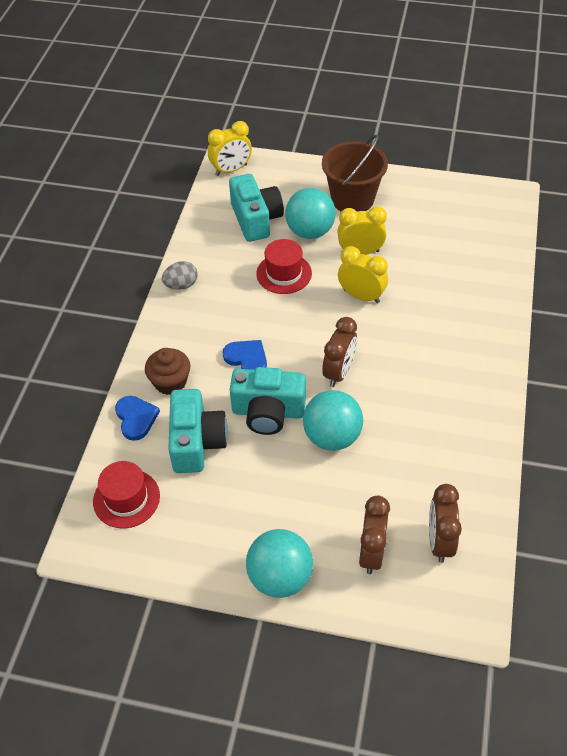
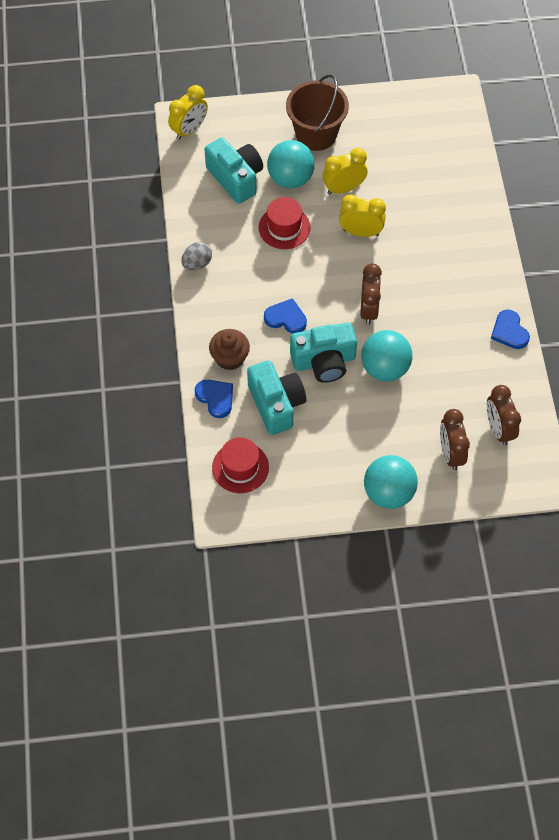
camera: 20 degrees left, 10 degrees up
none -> blue heart [491,309,530,349]

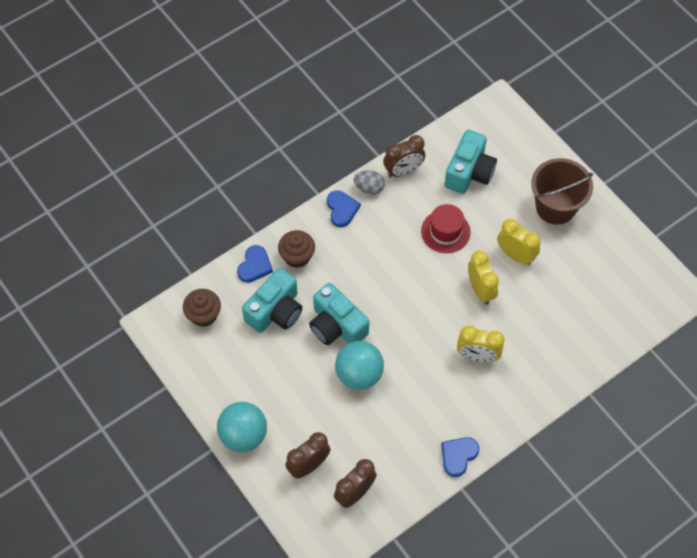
camera: 60 degrees right, 0 degrees up
yellow clock [168,85,208,140] -> yellow clock moved to [457,325,504,362]
red hat [212,437,269,493] -> brown cupcake [183,289,221,327]
blue heart [264,298,307,333] -> blue heart moved to [327,190,361,227]
turquoise ball [267,140,315,188] -> none
brown clock [360,264,382,325] -> brown clock moved to [383,135,425,178]

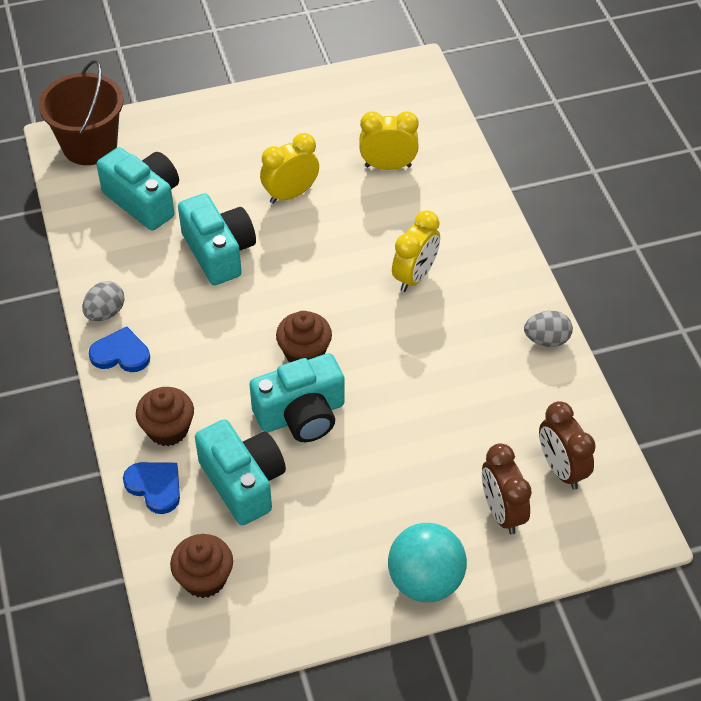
camera: 70 degrees left, 10 degrees down
turquoise ball [335,341,384,390] -> none
brown clock [383,135,425,178] -> none
red hat [421,204,471,253] -> turquoise camera [178,193,256,285]
blue heart [442,437,479,477] -> grey egg [524,311,573,347]
yellow clock [468,251,499,305] -> yellow clock moved to [359,111,419,170]
brown bucket [531,158,593,225] -> brown bucket moved to [39,60,124,165]
none -> brown cupcake [276,311,332,362]

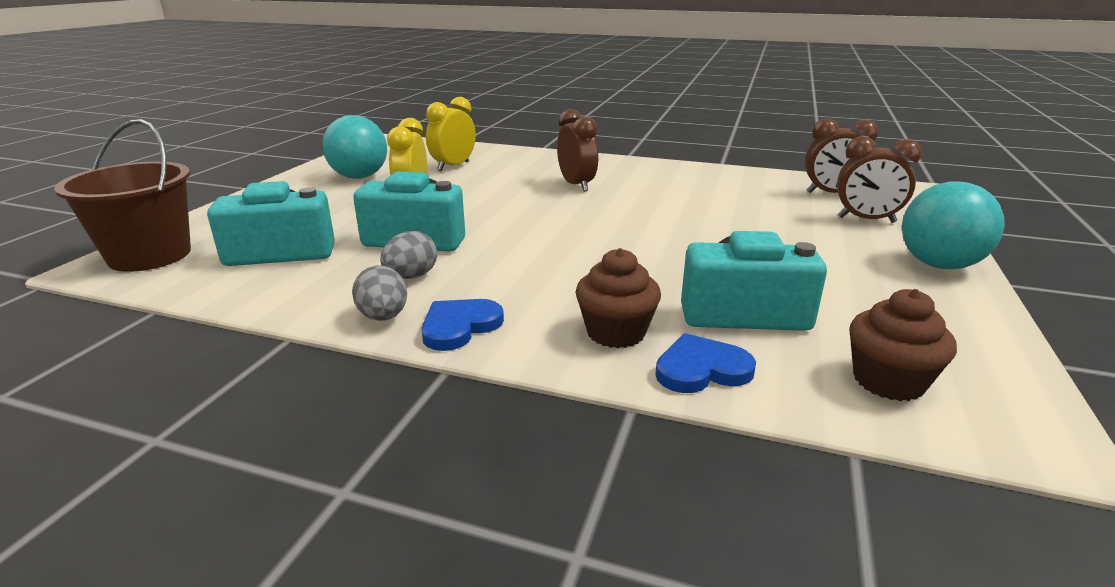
camera: 55 degrees left, 25 degrees down
turquoise camera [249,353,345,442] -> none
brown cupcake [276,311,332,362] -> none
yellow clock [392,210,440,292] -> brown clock [557,109,598,192]
grey egg [524,311,573,347] -> grey egg moved to [380,231,437,279]
none -> turquoise ball [322,115,387,179]

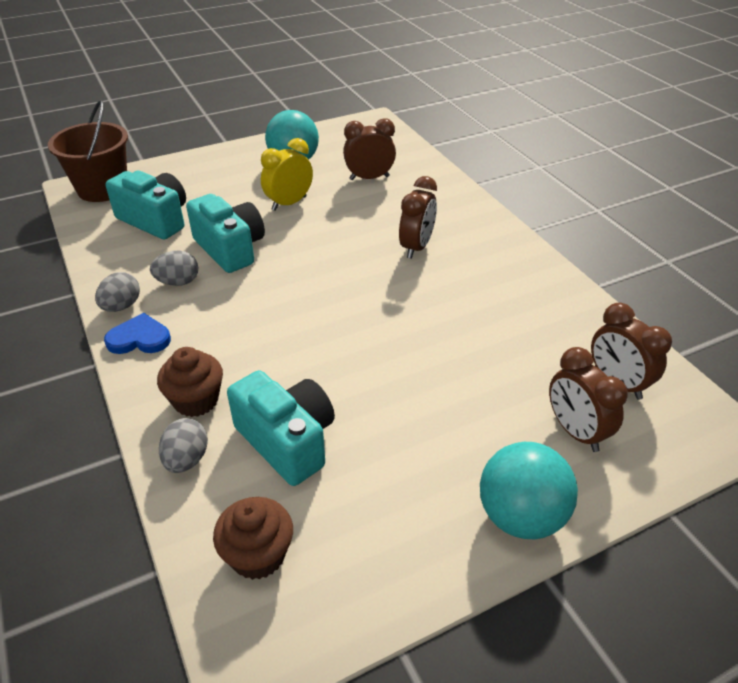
camera: 45 degrees right, 15 degrees up
yellow clock [426,97,476,171] -> brown clock [343,118,396,180]
blue heart [655,333,756,393] -> grey egg [159,418,208,473]

